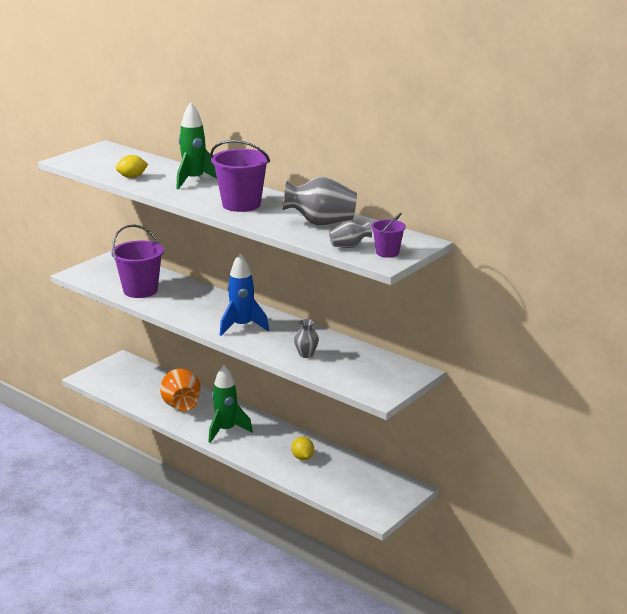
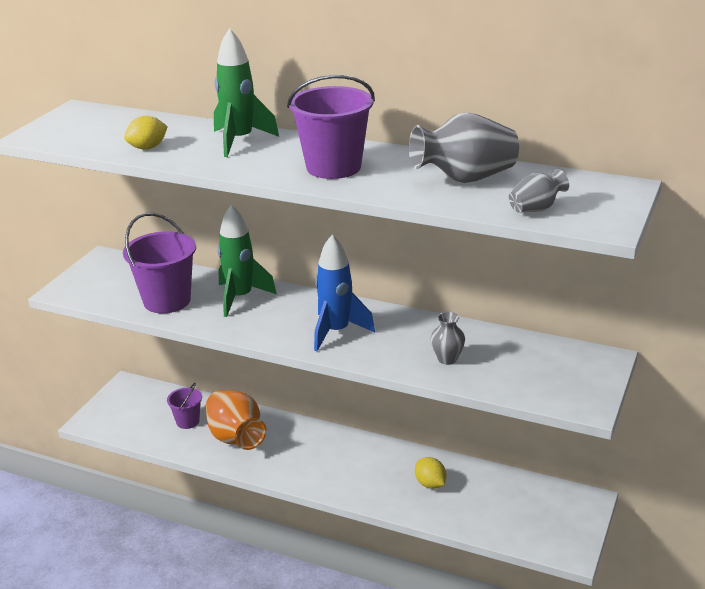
camera: 15 degrees left, 5 degrees up
green rocket [209,365,253,443] -> green rocket moved to [218,204,277,317]
purple bucket [371,213,406,258] -> purple bucket moved to [167,383,202,429]

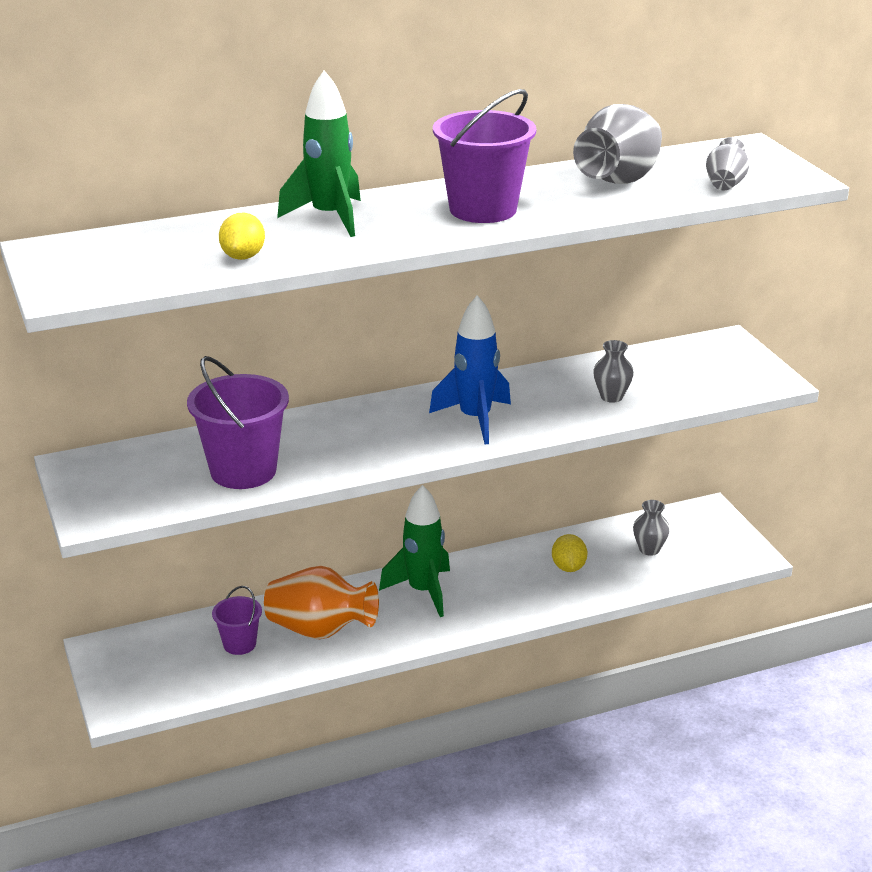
camera: 45 degrees left, 0 degrees up
green rocket [218,204,277,317] -> green rocket moved to [379,485,450,617]
yellow lemon [415,457,446,489] -> yellow lemon turned 75 degrees clockwise [552,534,588,572]
none -> grey vase [633,500,670,556]

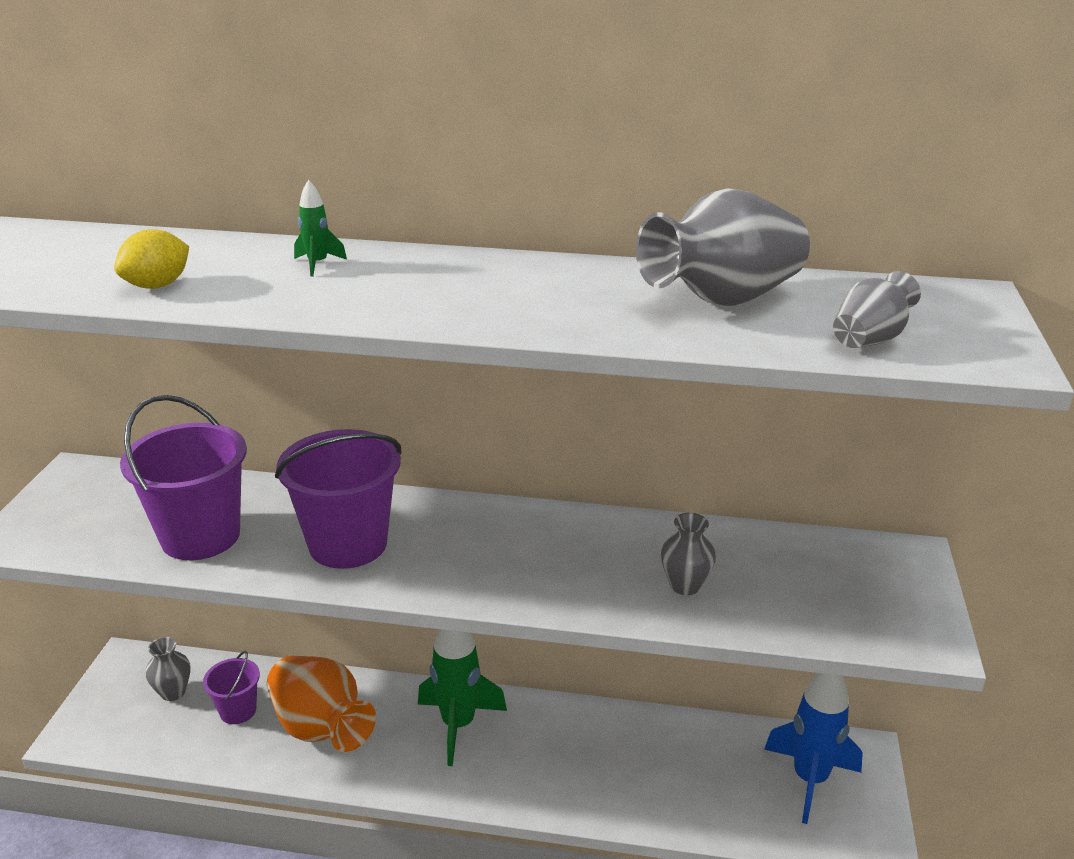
camera: 30 degrees right, 0 degrees up
green rocket [277,71,361,237] -> green rocket [294,180,347,277], size x0.45
blue rocket [429,295,511,444] -> blue rocket moved to [764,673,863,824]
purple bucket [433,89,536,223] -> purple bucket moved to [275,429,402,569]
yellow lemon [552,534,588,572] -> none
grey vase [633,500,670,556] -> grey vase moved to [145,637,190,701]

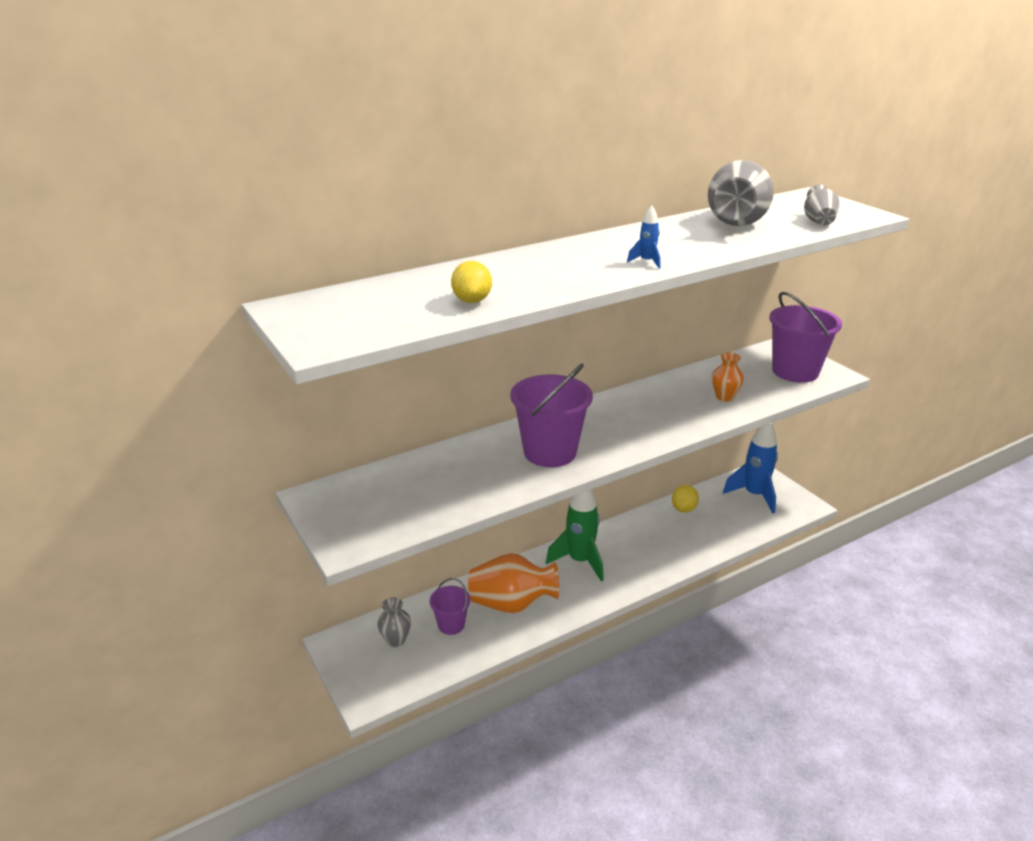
camera: 40 degrees left, 0 degrees up
purple bucket [120,395,247,560] -> purple bucket moved to [769,292,842,383]
green rocket [294,180,347,277] -> none
grey vase [661,513,716,595] -> orange vase [712,353,744,402]
none -> blue rocket [627,205,661,269]
none -> yellow lemon [672,485,699,513]

